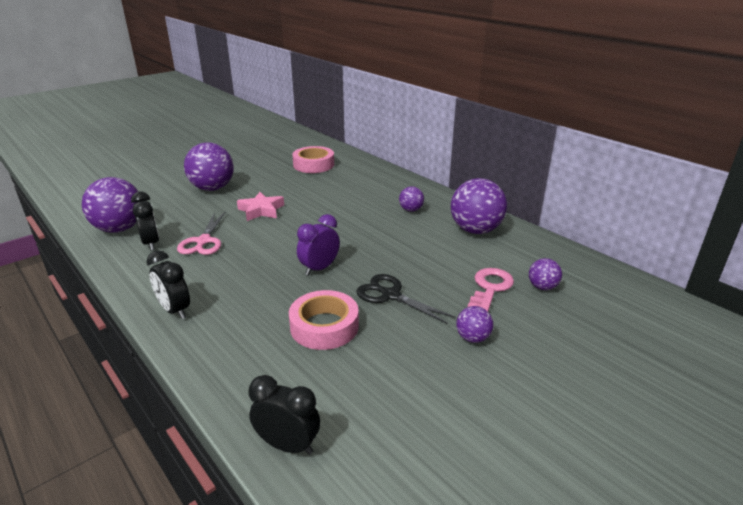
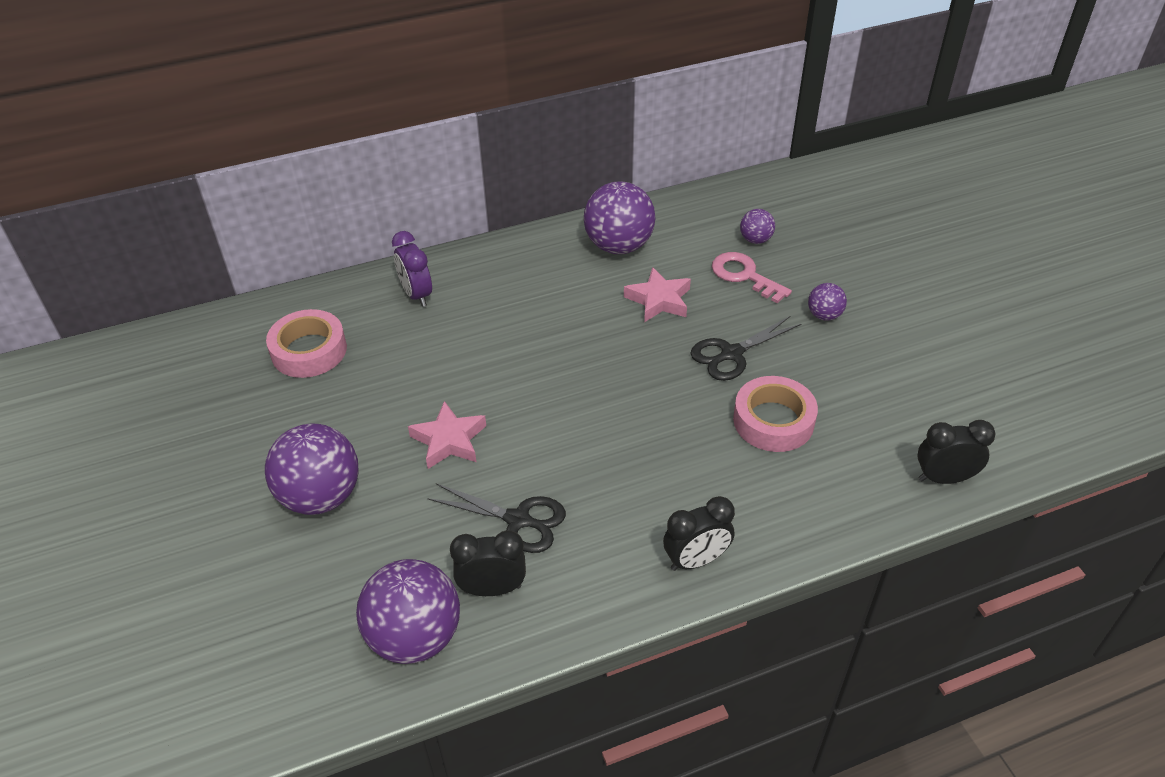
camera: 70 degrees left, 15 degrees up
pink scissors [177,212,225,255] -> black scissors [427,483,566,553]
black clock [249,375,320,455] -> black clock turned 45 degrees clockwise [917,420,996,484]
purple clock [297,214,340,276] -> purple clock moved to [392,231,432,307]
purple ball [399,186,424,212] -> none
none -> pink star [624,267,691,322]

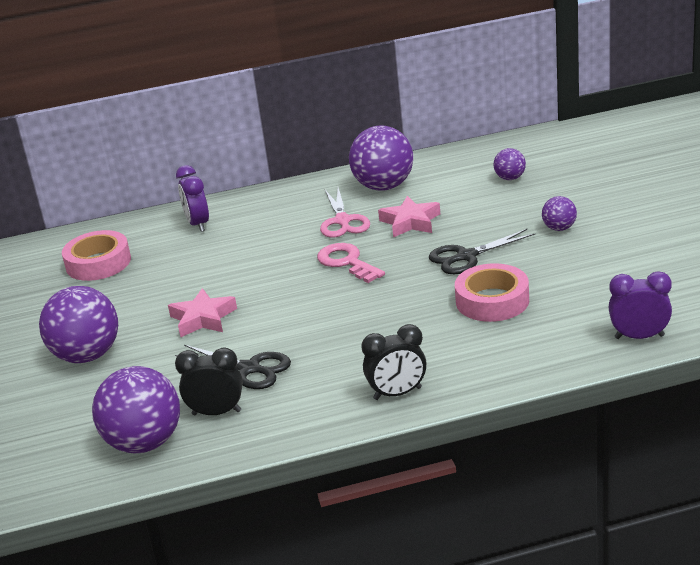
camera: 10 degrees right, 15 degrees down
pink key [712,252,792,304] -> pink key moved to [317,243,385,283]
black clock [917,420,996,484] -> purple clock [609,271,672,339]
none -> pink scissors [320,187,370,238]

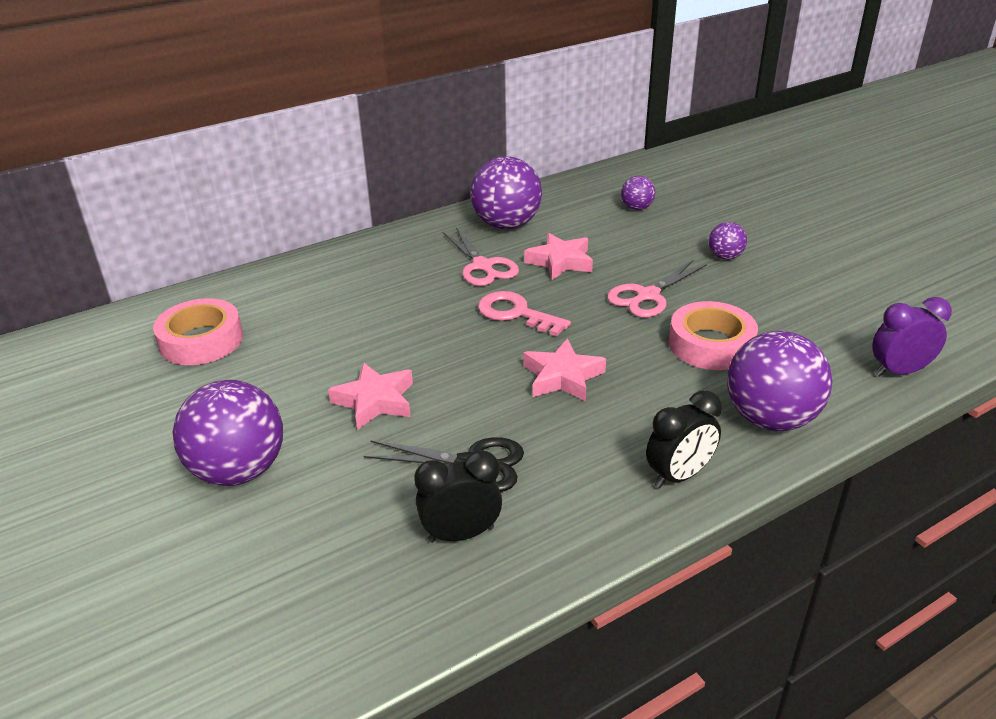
camera: 20 degrees left, 5 degrees up
purple ball [92,366,180,453] -> purple ball moved to [727,331,832,431]
purple clock [176,165,209,232] -> none
black scissors [429,229,535,274] -> pink scissors [607,260,707,317]
none -> pink star [523,338,606,402]

